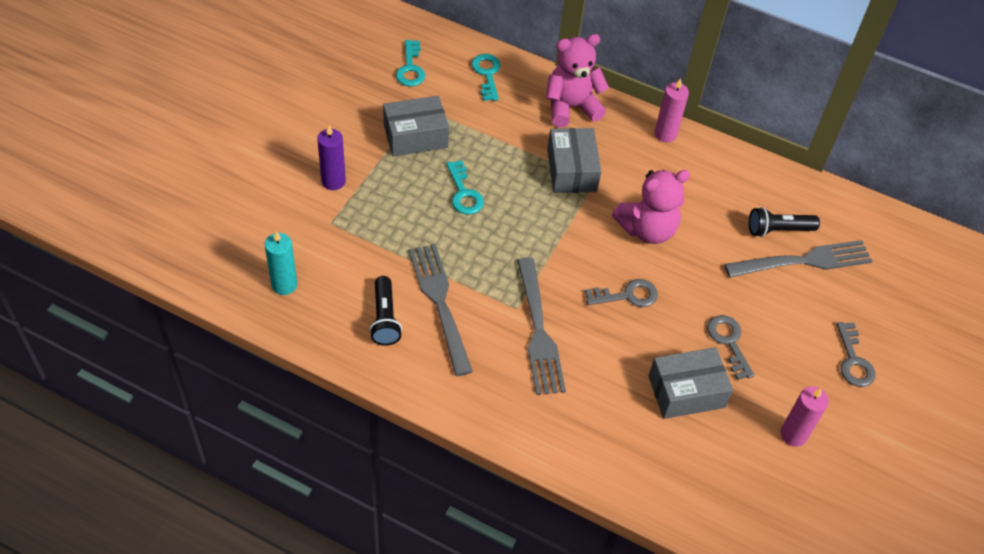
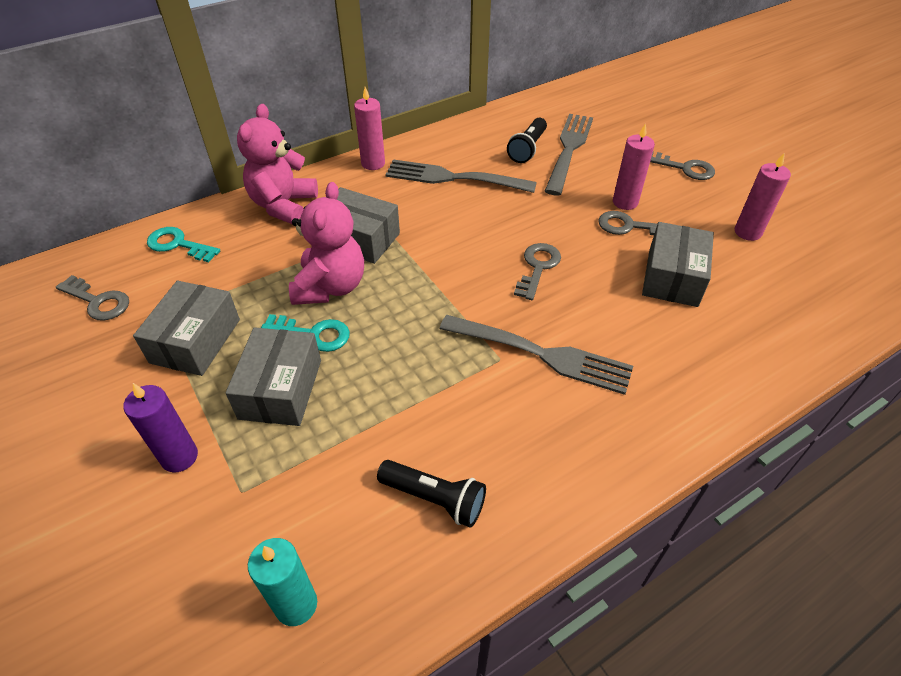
camera: 55 degrees left, 5 degrees down
turquoise key [396,40,425,87] -> grey key [56,275,129,321]
grey fork [409,244,473,376] -> grey fork moved to [385,159,537,193]
pink teddy bear [612,170,690,244] -> pink teddy bear moved to [289,182,364,305]
none -> grey box [226,327,321,426]
none -> pink candle [613,123,655,210]

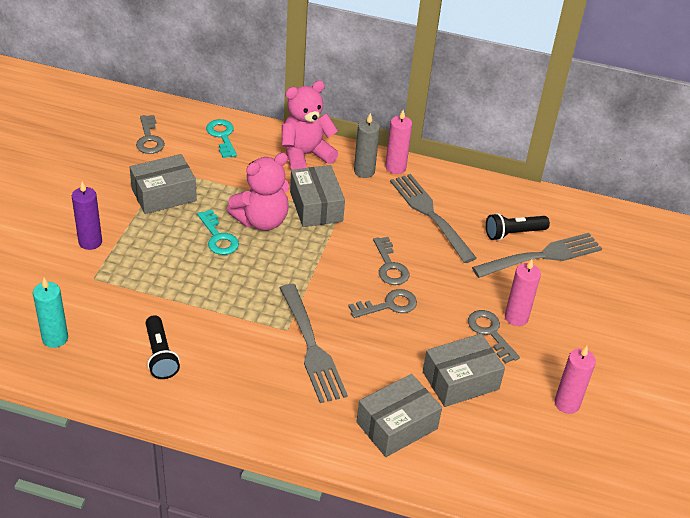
camera: 45 degrees right, 5 degrees down
grey box [226,327,321,426] -> grey box moved to [357,374,442,457]
grey key [650,151,715,180] -> grey key moved to [373,237,410,285]
none -> grey candle [354,113,380,178]

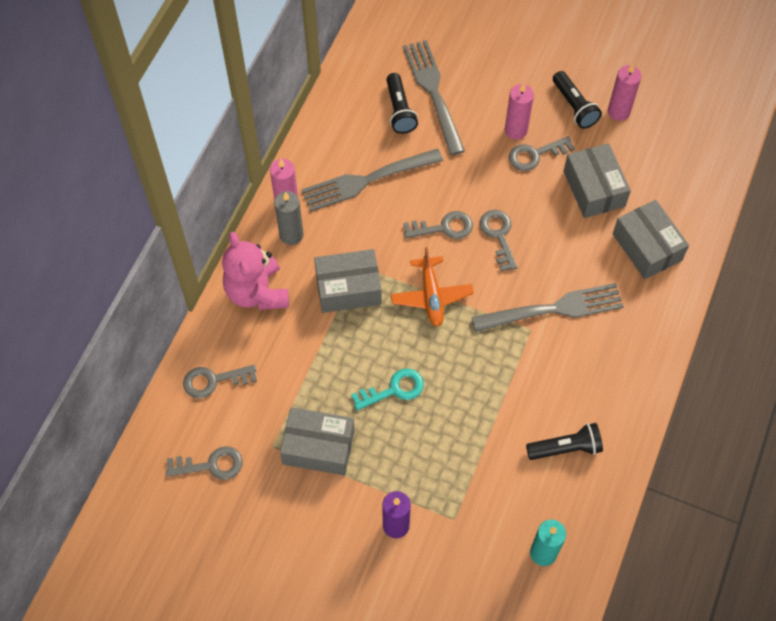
camera: 80 degrees left, 20 degrees up
grey box [130,154,197,214] -> grey box turned 60 degrees counterclockwise [280,407,355,476]
turquoise key [206,119,237,158] -> grey key [183,365,257,398]
pink teddy bear [227,153,289,231] -> none
none -> orange plane [391,247,474,327]
none -> black flashlight [553,71,602,129]

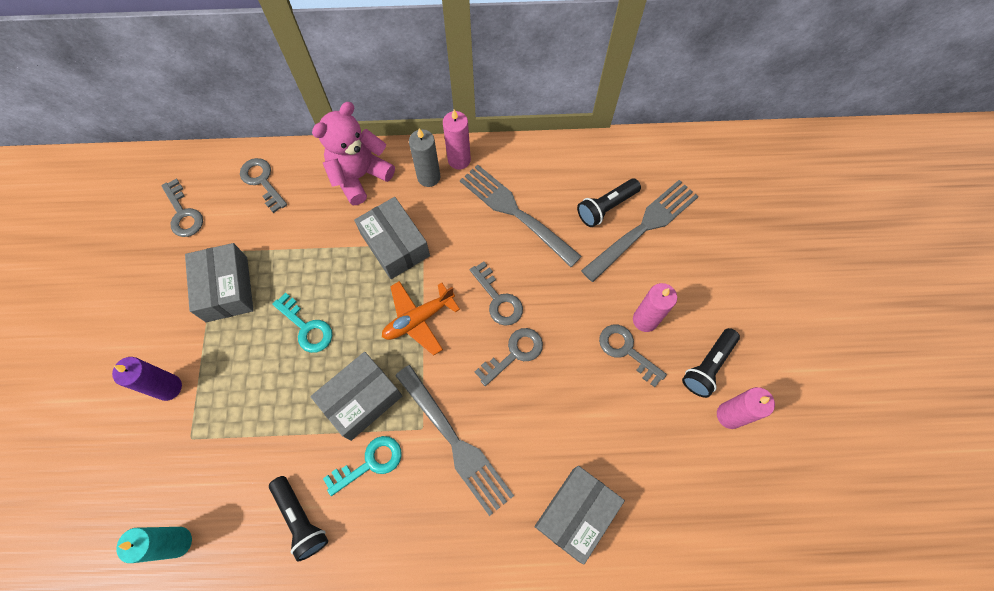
camera: 65 degrees right, 5 degrees up
grey box [563,143,631,218] -> grey box moved to [310,352,402,441]
none -> turquoise key [323,436,402,496]

